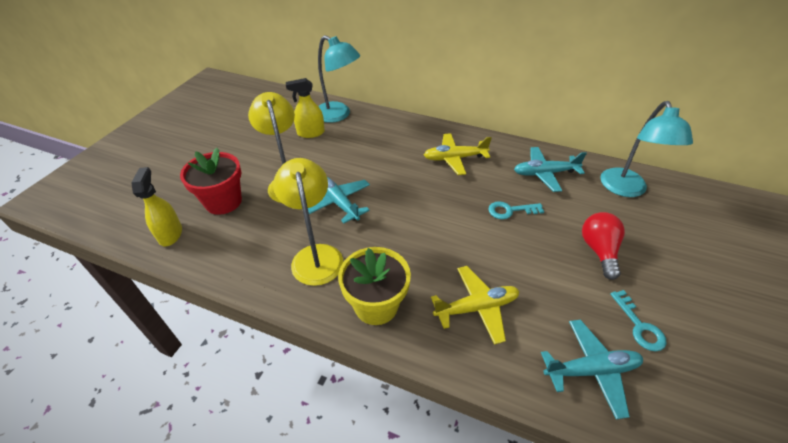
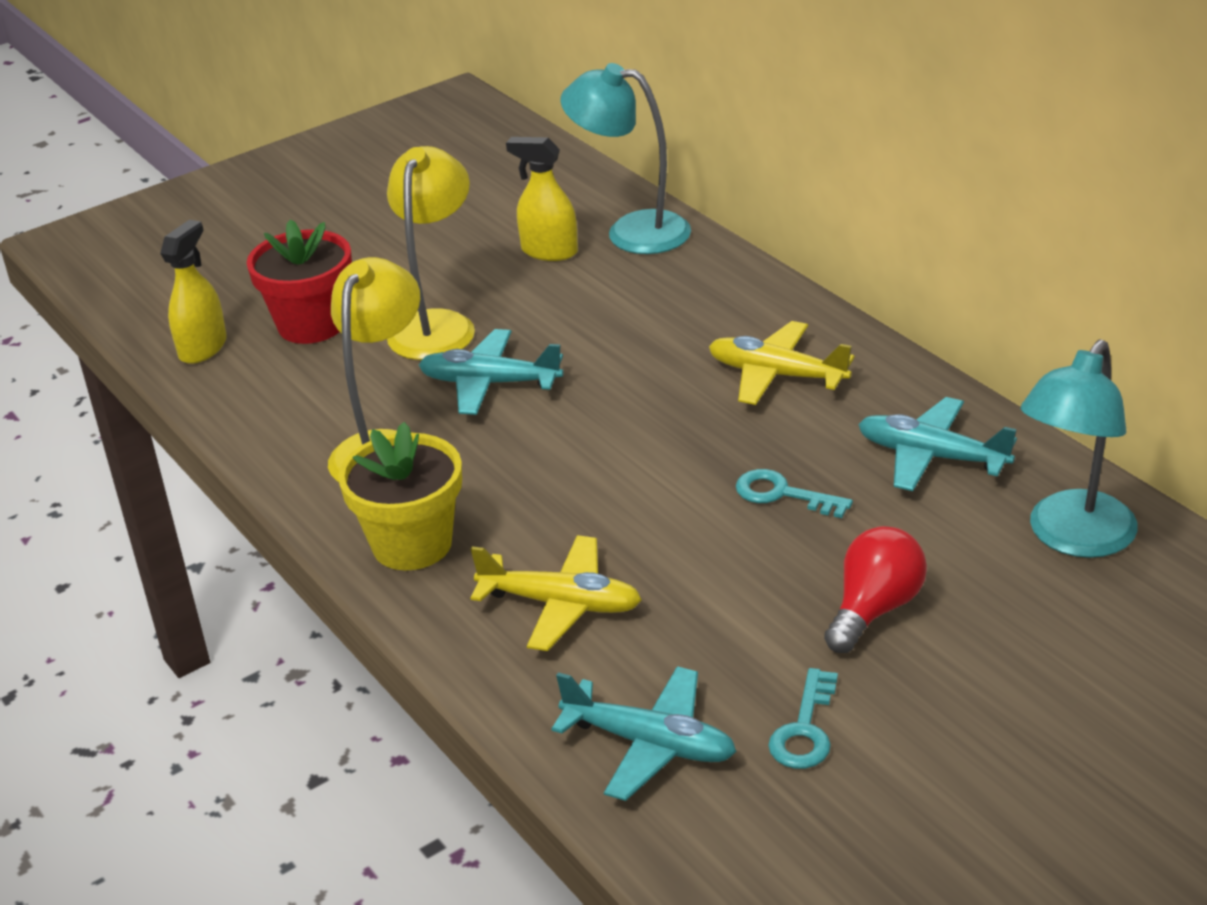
camera: 35 degrees right, 10 degrees down
turquoise plane [308,177,370,223] -> turquoise plane turned 75 degrees counterclockwise [419,329,564,415]
turquoise lamp [318,35,360,123] -> turquoise lamp turned 135 degrees clockwise [560,63,691,254]

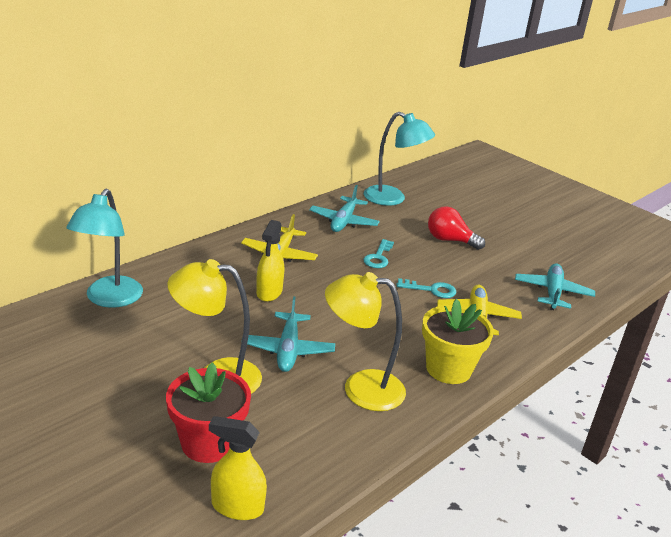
camera: 105 degrees left, 5 degrees down
yellow spray bottle [506,137,578,261] -> yellow spray bottle moved to [256,220,284,302]
turquoise key [768,668,838,769] -> turquoise key moved to [397,278,456,298]

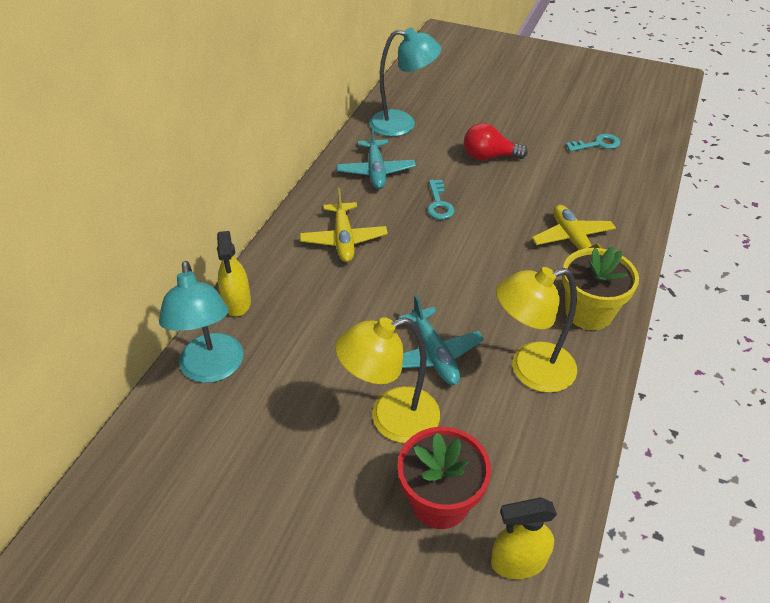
camera: 20 degrees left, 15 degrees up
yellow spray bottle [256,220,284,302] -> yellow spray bottle moved to [217,231,251,316]
turquoise key [397,278,456,298] -> turquoise key moved to [565,134,620,152]
turquoise plane [515,264,595,310] -> none

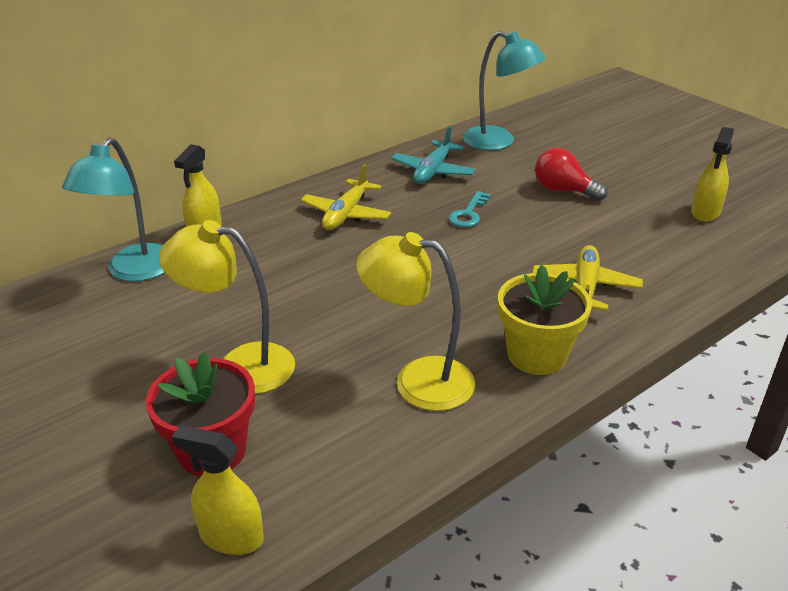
camera: 30 degrees right, 10 degrees down
turquoise plane [398,295,484,385] -> none
turquoise key [565,134,620,152] -> yellow spray bottle [691,127,734,222]

